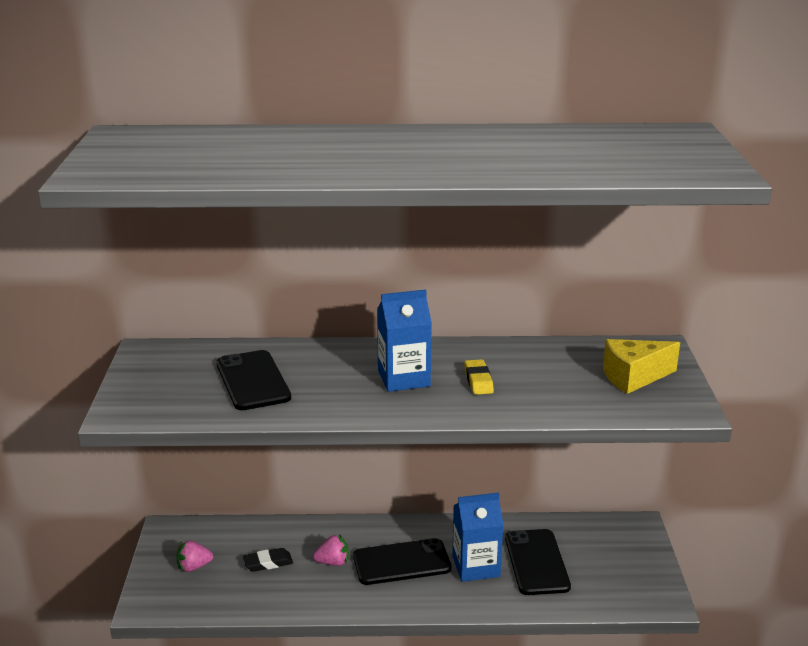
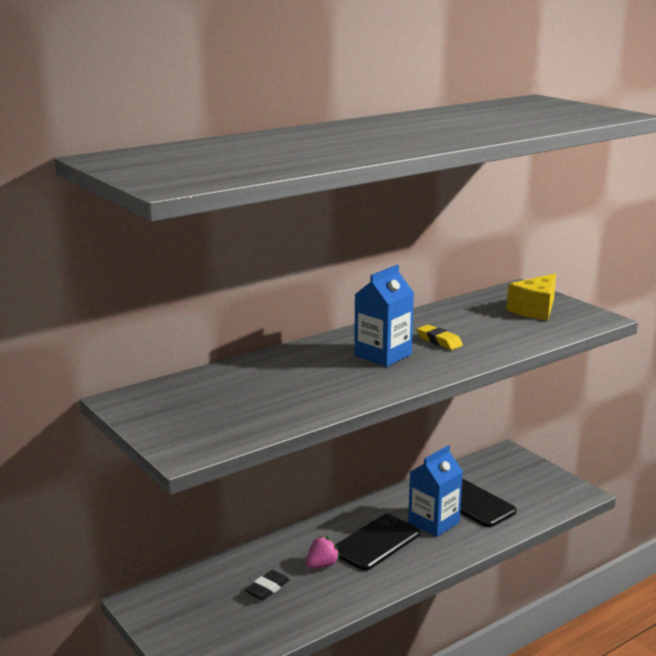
camera: 35 degrees left, 5 degrees down
pink strawberry [176,540,213,572] -> none
black phone [216,350,291,410] -> none

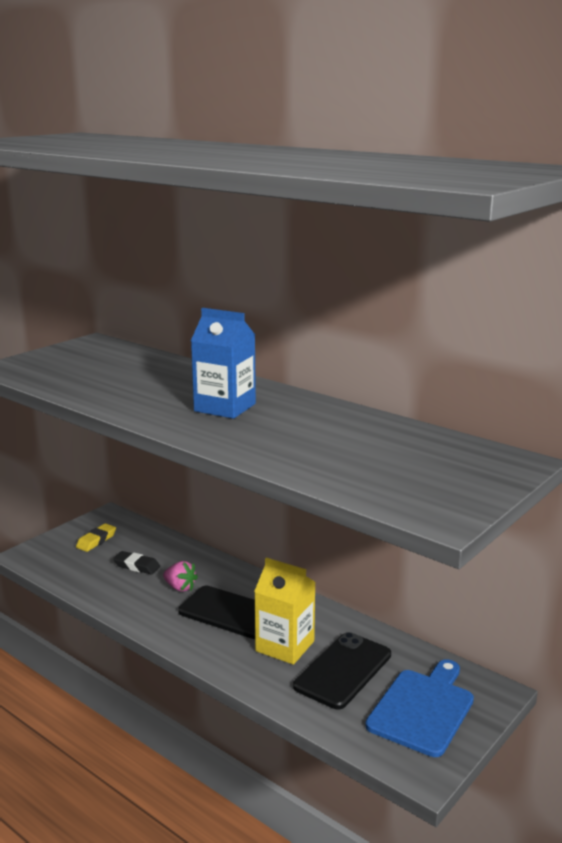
camera: 75 degrees right, 0 degrees up
blue carton [408,445,463,537] -> yellow carton [254,558,316,665]
yellow eraser [417,325,463,350] -> yellow eraser moved to [76,523,116,552]
yellow cheese [507,273,556,321] -> none
none -> blue cutting board [365,659,474,757]

